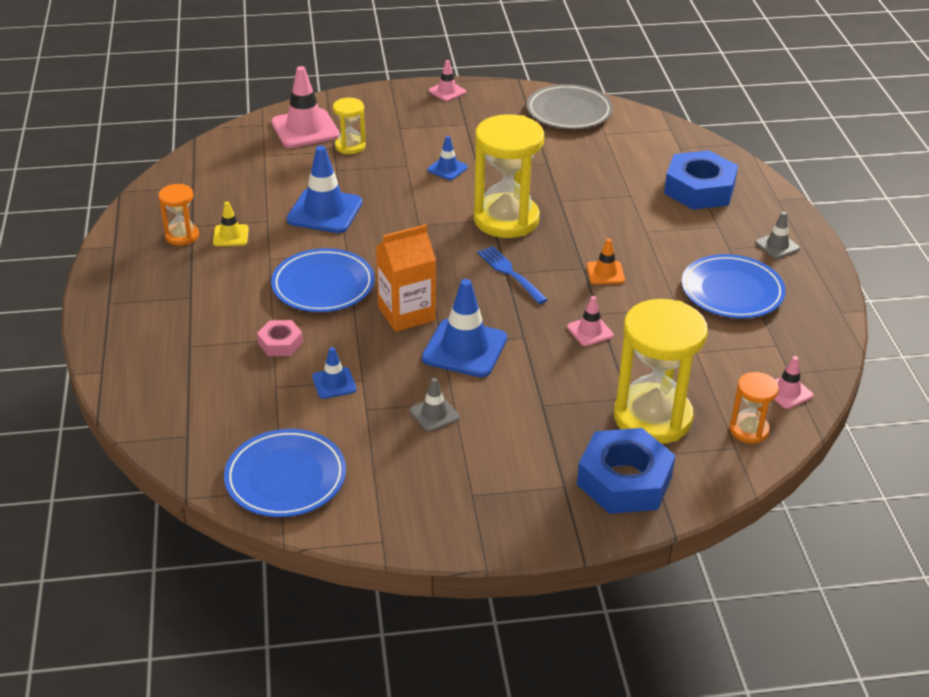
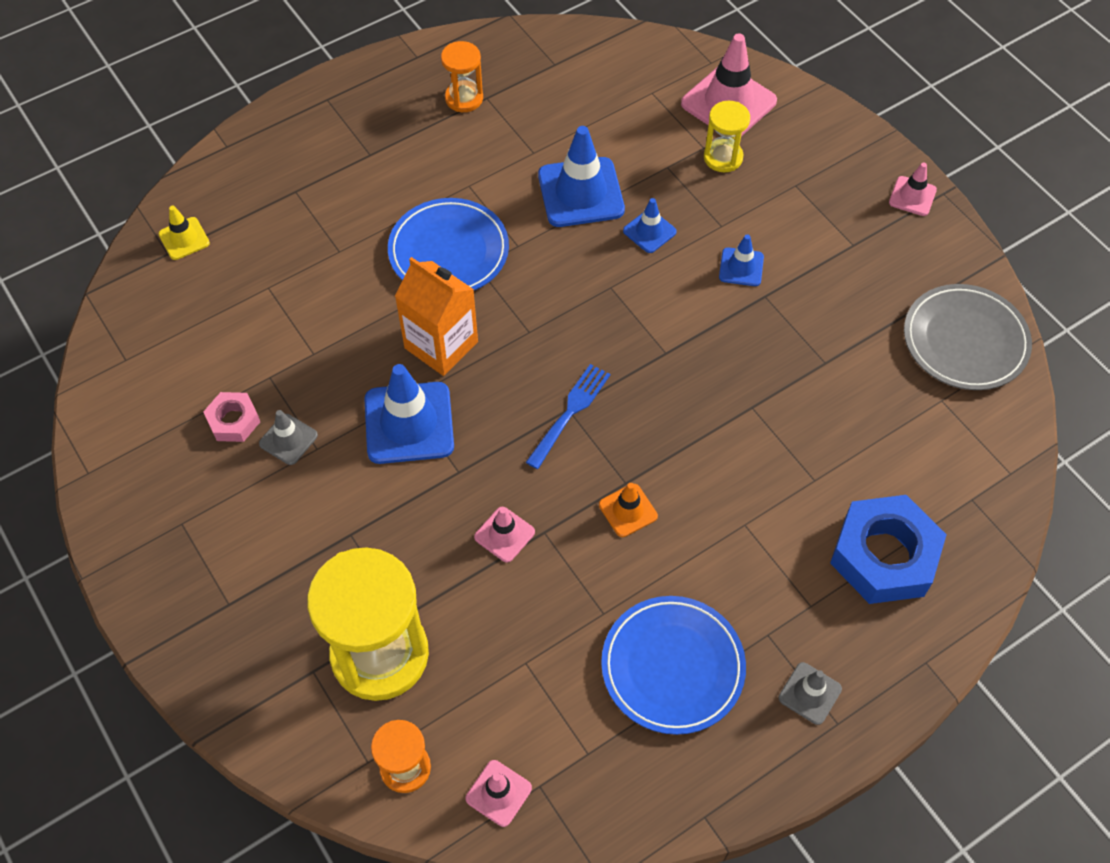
camera: 65 degrees right, 20 degrees up
yellow traffic cone [213,202,249,246] -> yellow traffic cone moved to [158,206,210,260]
blue plate [224,429,346,517] -> none
pink nut [257,320,303,356] -> pink nut moved to [203,392,260,442]
blue traffic cone [312,347,356,399] -> blue traffic cone moved to [623,198,677,253]
yellow hourglass [474,114,544,238] -> none
blue nut [577,428,676,514] -> none

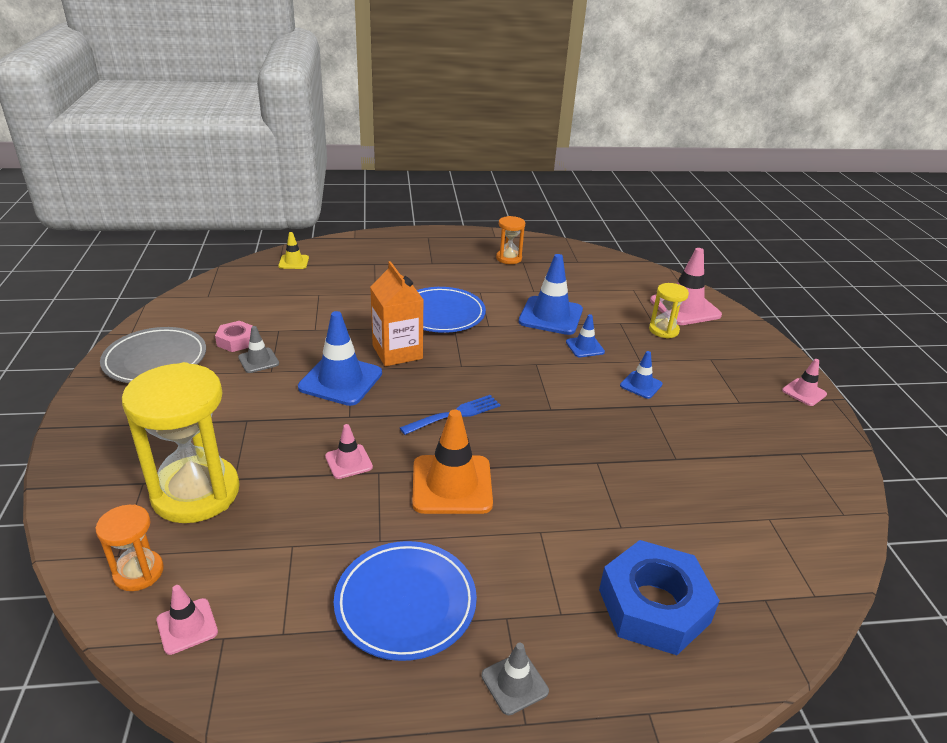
camera: 25 degrees right, 25 degrees down
orange traffic cone [599,483,658,537] -> orange traffic cone [412,410,493,514], size x1.91
grey plate [904,284,1032,390] -> grey plate moved to [100,327,206,383]

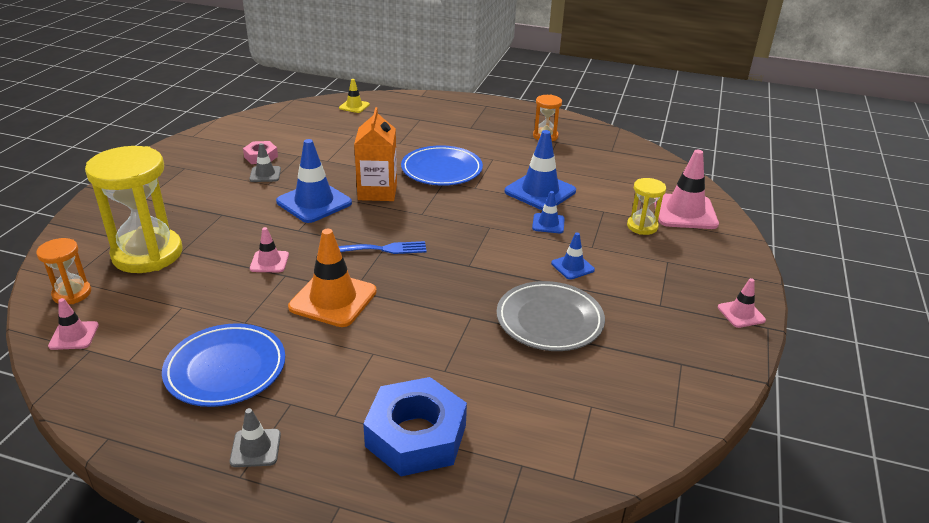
camera: 25 degrees right, 0 degrees up
grey plate [100,327,206,383] -> grey plate moved to [497,281,605,351]

